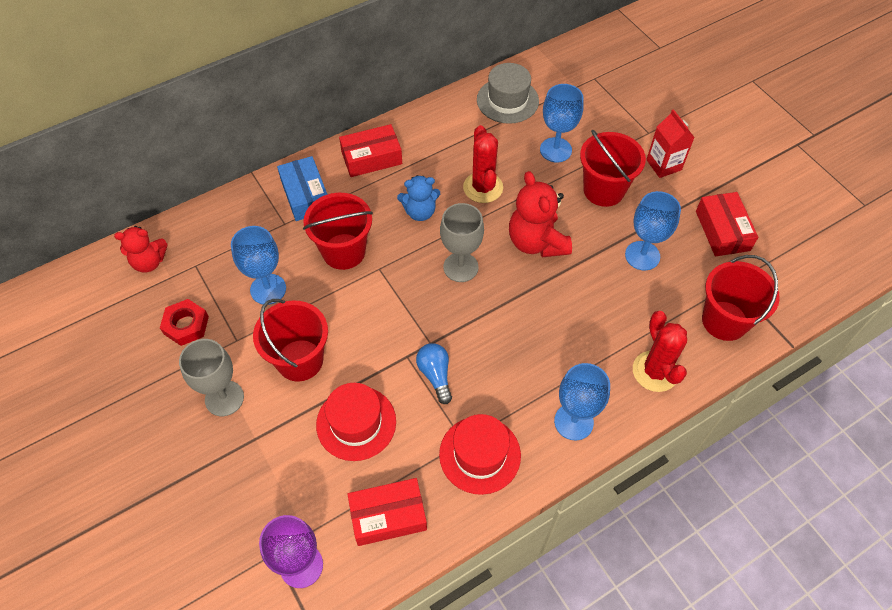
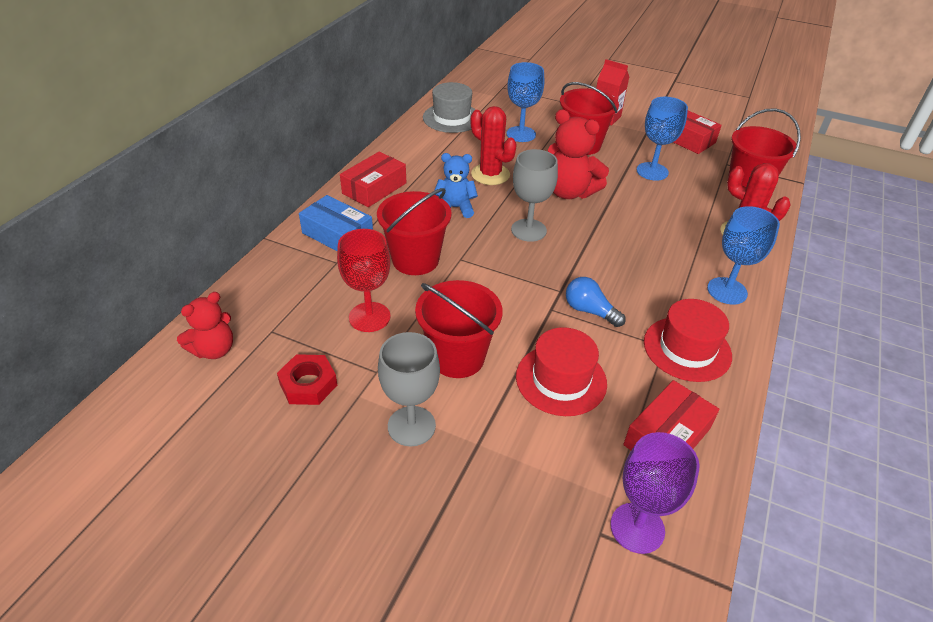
camera: 35 degrees left, 15 degrees down
blue goblet [231,226,286,305] -> red goblet [337,229,391,332]
blue teddy bear [397,175,440,221] -> blue teddy bear turned 135 degrees counterclockwise [434,153,478,218]

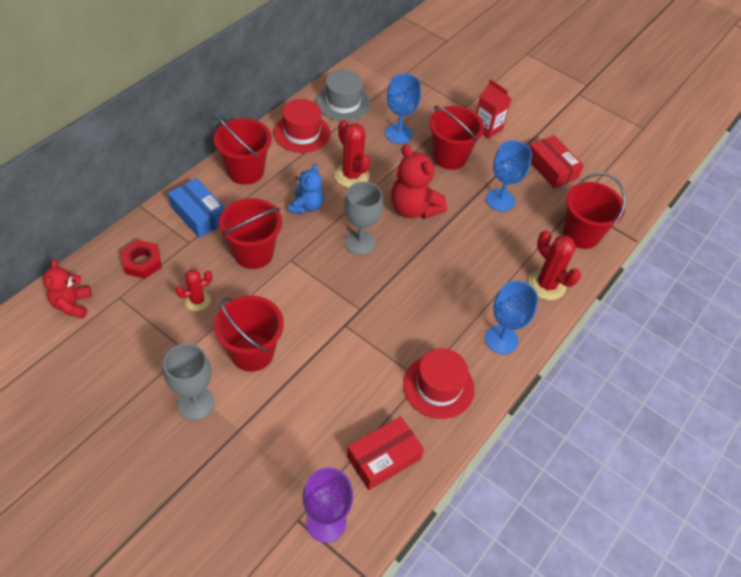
camera: 10 degrees right, 10 degrees up
red teddy bear [177,292,233,359] -> red teddy bear turned 120 degrees clockwise [42,259,92,319]
red nut [277,354,337,405] -> red nut moved to [121,240,162,279]
red goblet [337,229,391,332] -> red cactus [175,269,212,311]
red box [340,152,406,207] -> red bucket [214,117,272,185]
blue teddy bear [434,153,478,218] -> blue teddy bear turned 90 degrees clockwise [289,164,324,214]
red hat [516,327,607,416] -> red hat moved to [274,99,330,153]
blue light bulb [566,277,626,327] -> none

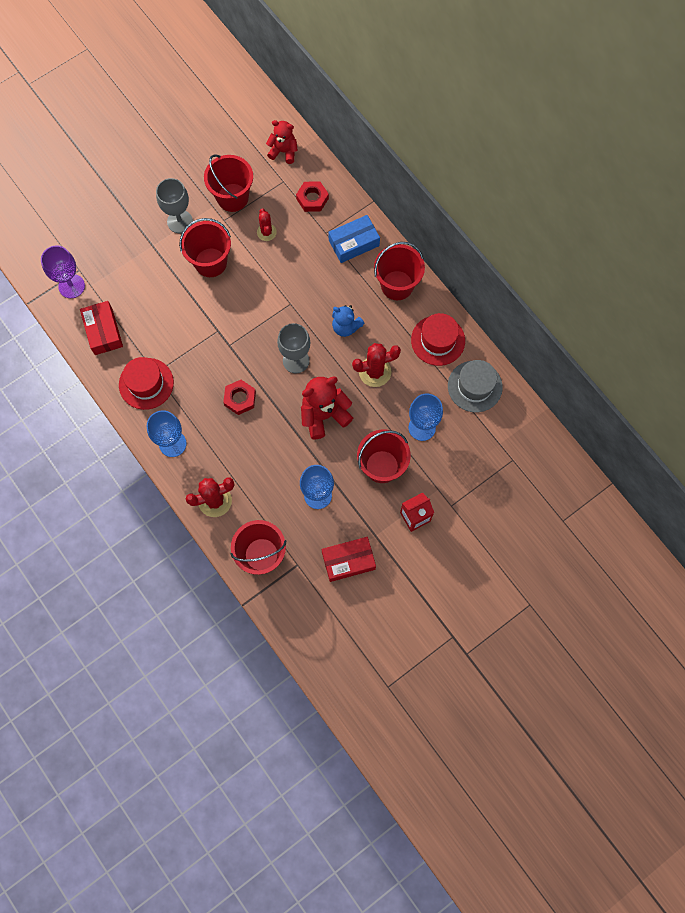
camera: 110 degrees right, 20 degrees up
red bucket [219,198,282,269] -> red bucket moved to [204,155,253,212]
none -> red nut [223,380,256,415]

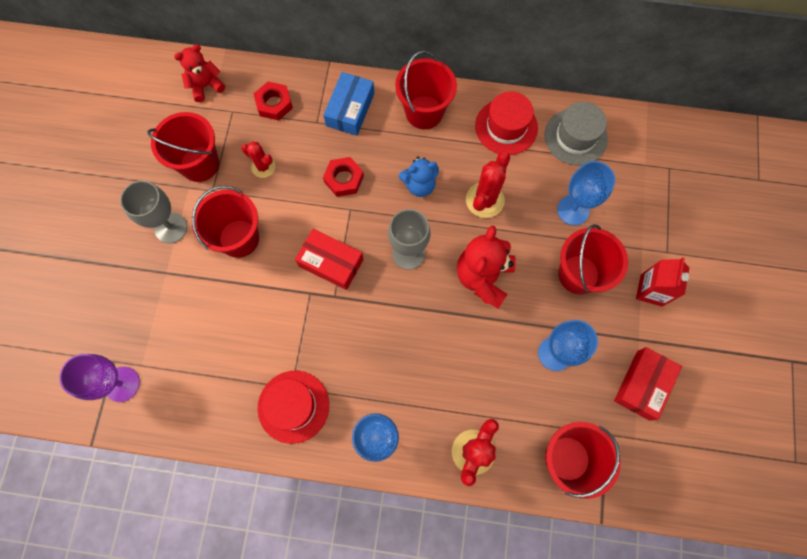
camera: 45 degrees left, 0 degrees up
red box [80,301,123,355] -> red box moved to [295,229,364,290]
red nut [223,380,256,415] -> red nut moved to [323,157,364,197]

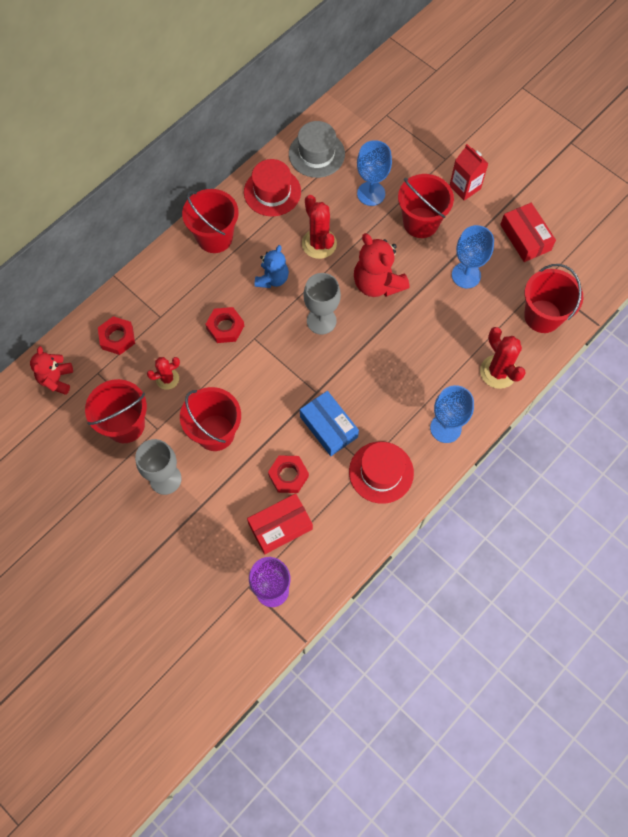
camera: 55 degrees left, 5 degrees down
red box [295,229,364,290] -> red box moved to [247,493,313,554]
blue box [323,72,374,136] -> blue box moved to [300,391,359,456]
none -> red nut [268,455,309,493]

